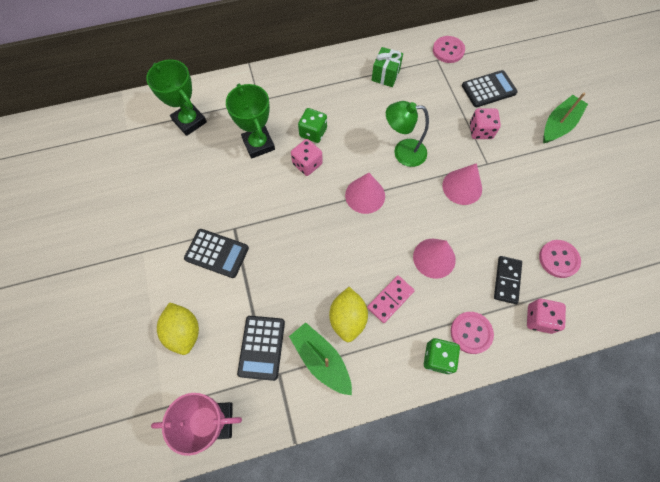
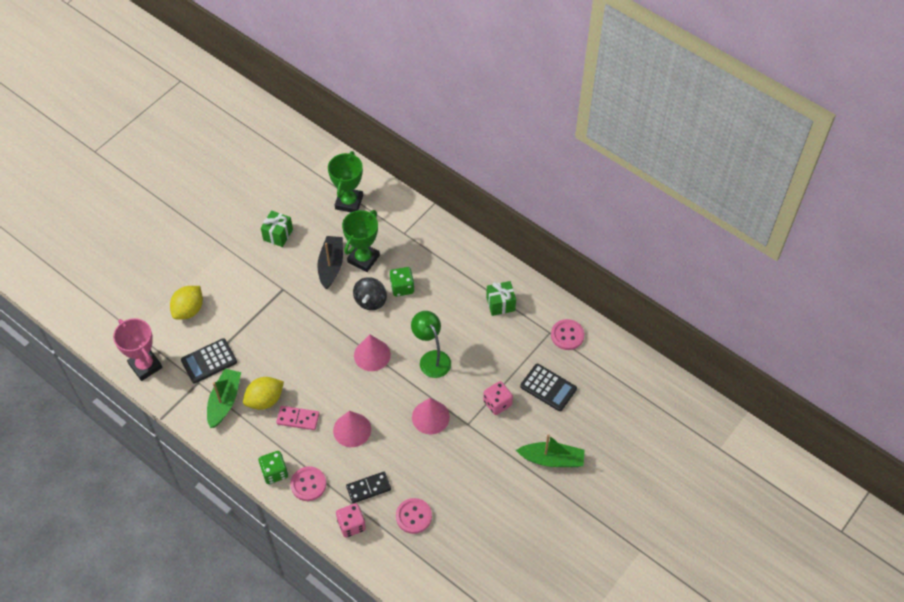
camera: 55 degrees right, 10 degrees down
black calculator [184,229,249,278] -> none
pink dice [291,139,323,176] -> black spinning top [353,277,387,310]
none -> green gift [261,210,293,247]
none -> black boat [317,236,343,289]

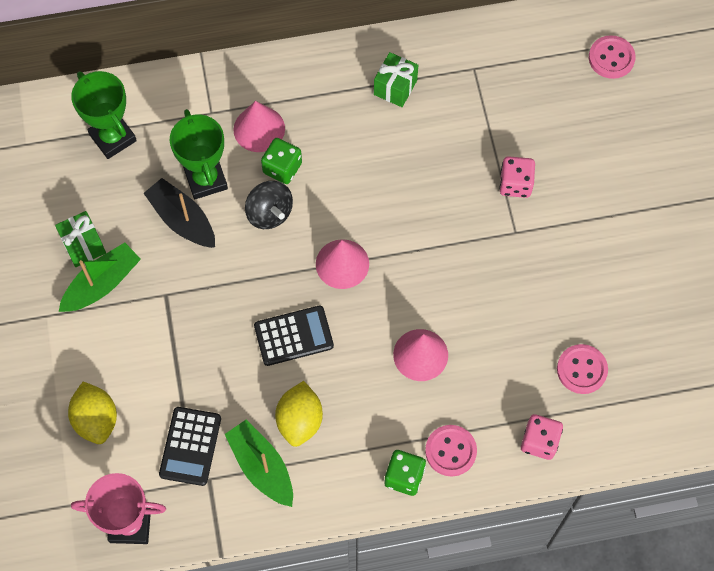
camera: 50 degrees left, 10 degrees up
pink domino [276,406,319,430] -> none
black domino [346,472,391,503] -> none
green lamp [411,311,451,378] -> none
pink cone [412,398,450,434] -> pink cone moved to [233,101,285,152]
green boat [516,434,585,467] -> green boat moved to [59,243,141,312]
black calculator [520,364,577,411] -> black calculator moved to [254,306,334,366]
pink button [551,319,584,350] -> pink button moved to [589,35,636,79]

